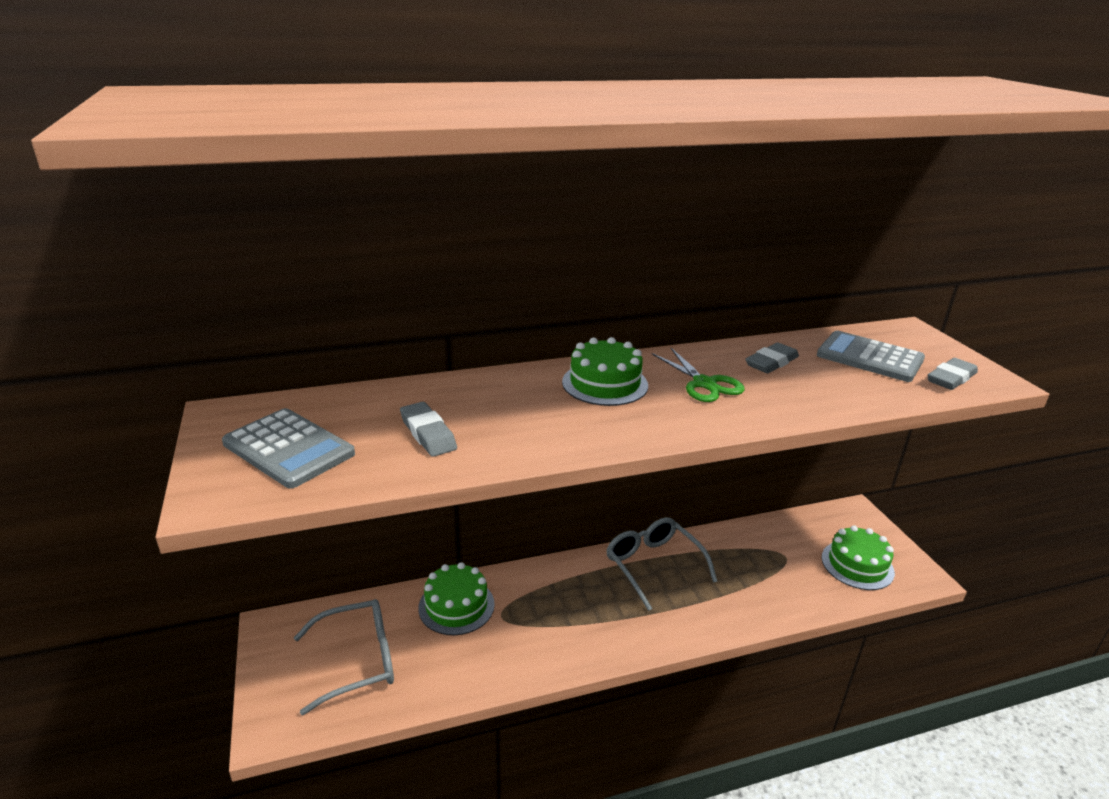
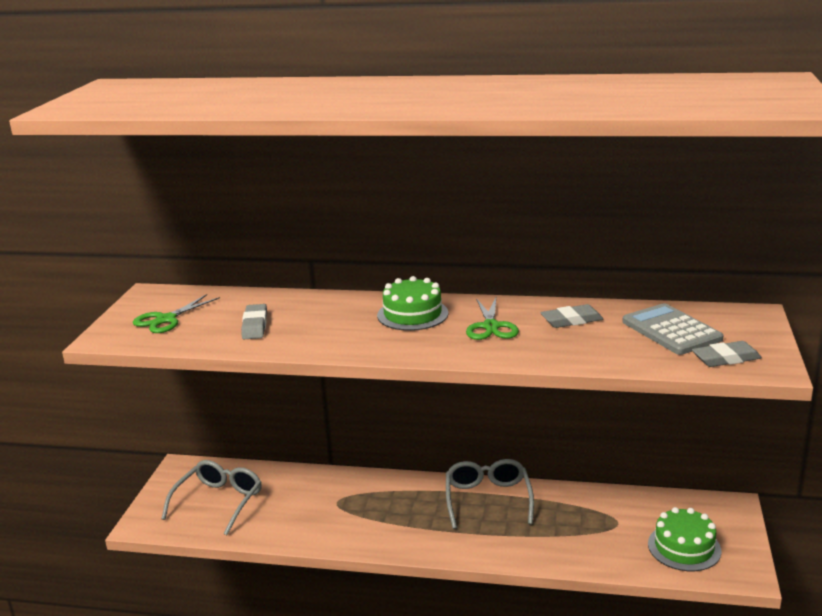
camera: 30 degrees right, 5 degrees down
grey calculator [222,408,355,488] -> green scissors [133,294,220,333]
grey glasses [294,599,394,715] -> grey glasses turned 75 degrees counterclockwise [161,460,262,535]
green cake [418,562,495,635] -> none

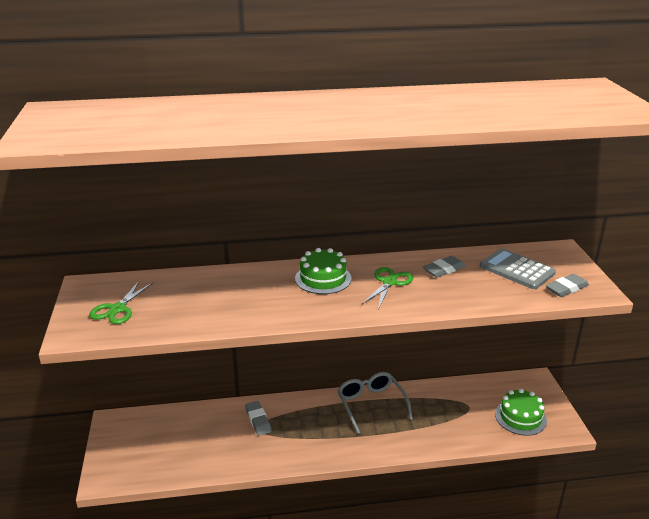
camera: 20 degrees left, 5 degrees up
grey glasses [161,460,262,535] -> none
grey eraser [241,304,267,339] -> grey eraser moved to [245,401,271,436]
green scissors [466,298,519,340] -> green scissors turned 135 degrees counterclockwise [362,267,413,309]

